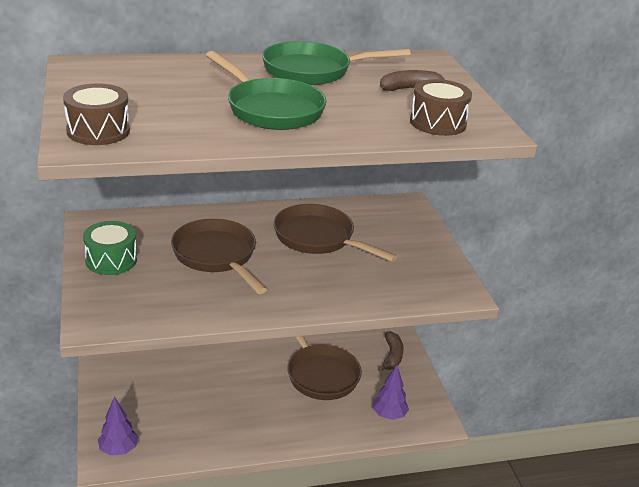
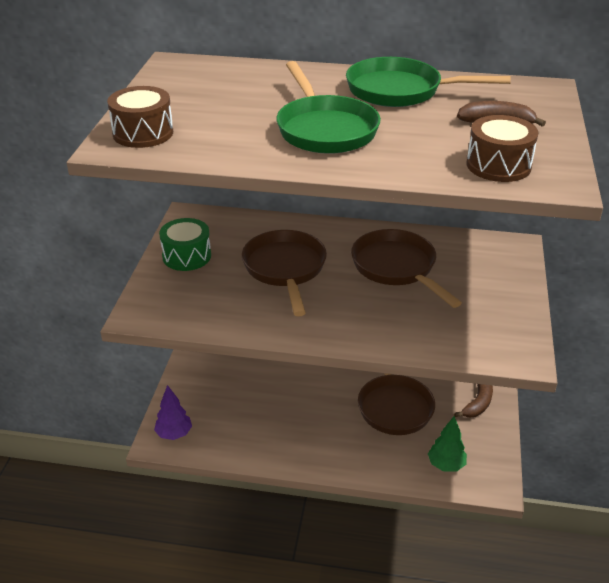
camera: 25 degrees right, 5 degrees up
purple tree [372,365,409,420] -> green tree [428,416,467,471]

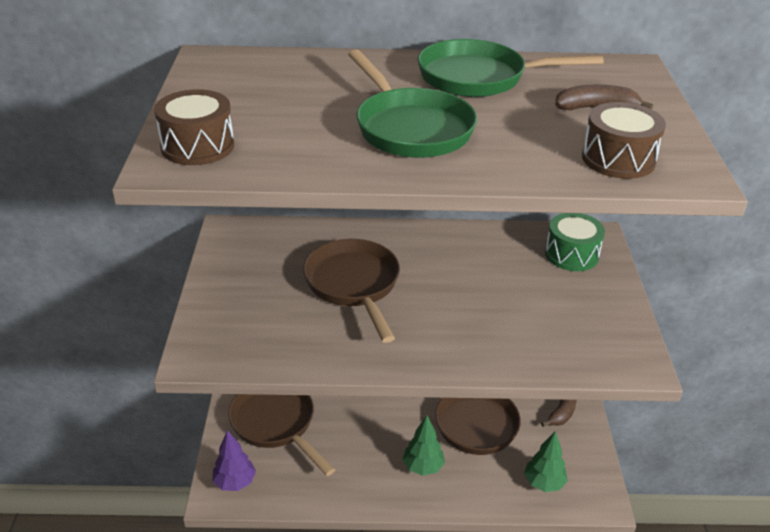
camera: 10 degrees left, 0 degrees up
green drum [159,218,211,271] -> green drum moved to [545,213,605,271]
brown pan [351,229,462,308] -> brown pan moved to [228,394,336,476]
none -> green tree [402,416,445,476]

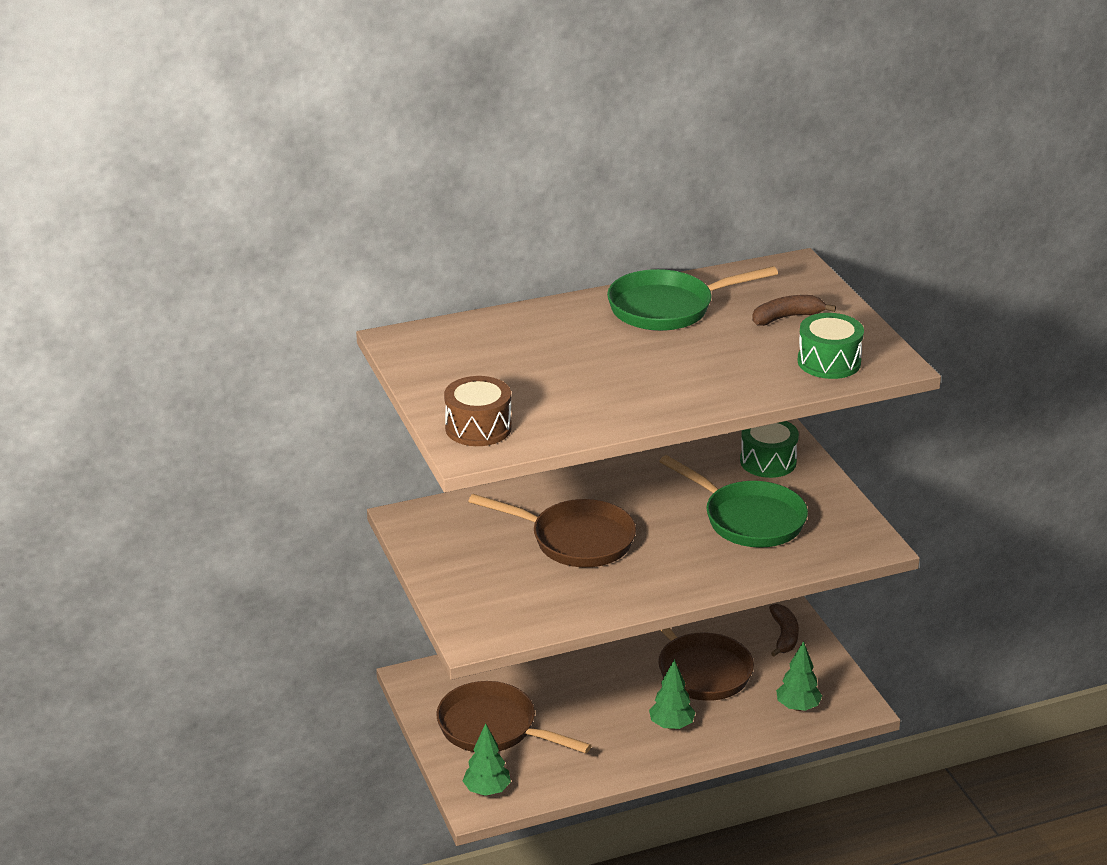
camera: 20 degrees left, 5 degrees down
purple tree [212,430,256,491] -> green tree [463,723,511,796]
brown pan [303,239,400,343] -> brown pan turned 150 degrees clockwise [468,494,636,567]
green pan [348,50,477,158] -> green pan moved to [659,455,808,548]
brown drum [582,102,666,179] -> green drum [797,313,864,379]

